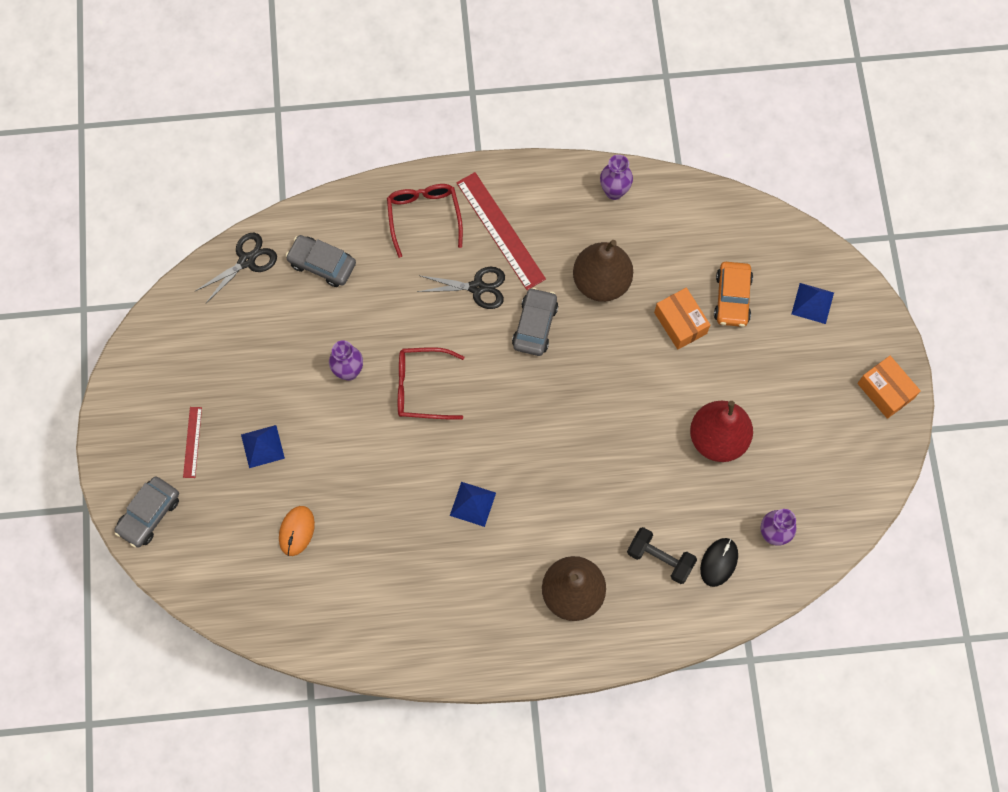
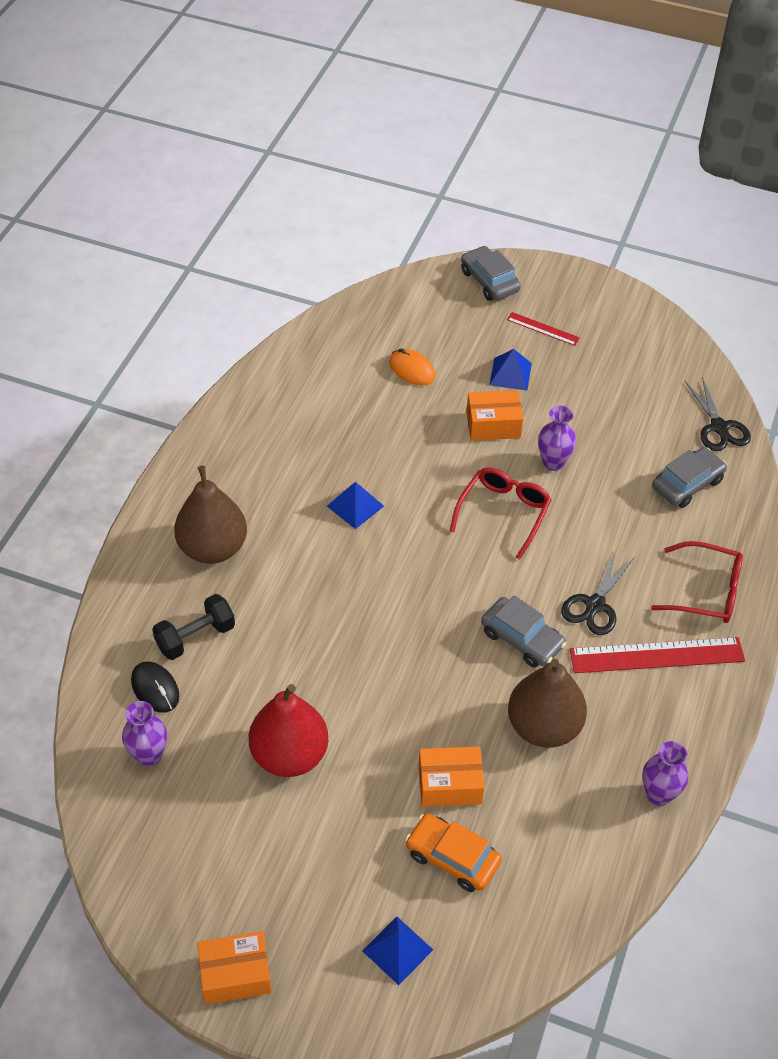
camera: 115 degrees right, 20 degrees down
none -> orange box [466,390,523,441]

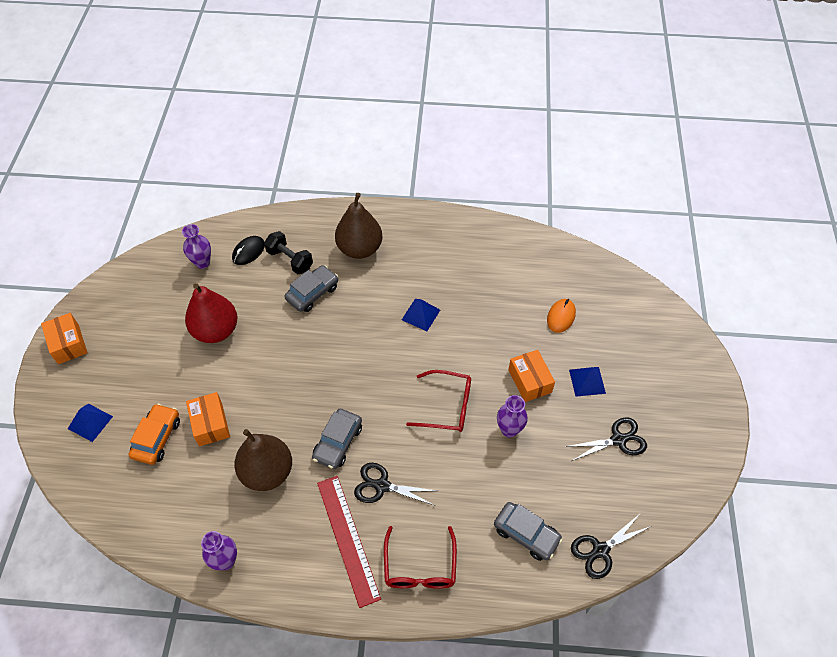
camera: 75 degrees right, 5 degrees up
grey car [461,246,521,301] -> grey car moved to [284,265,338,312]
red ruler [507,312,580,346] -> none
none -> black scissors [566,417,647,461]

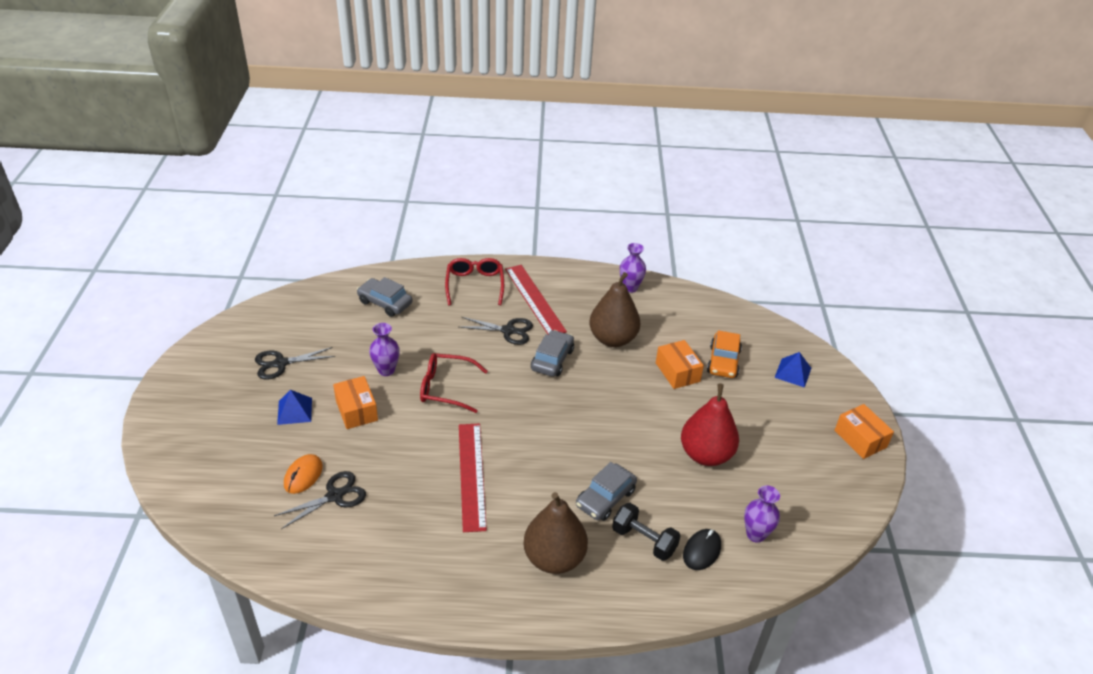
camera: 175 degrees right, 15 degrees down
blue pyramid [402,299,440,331] -> red ruler [459,423,487,532]
black scissors [571,514,651,579] -> black scissors moved to [274,471,366,529]

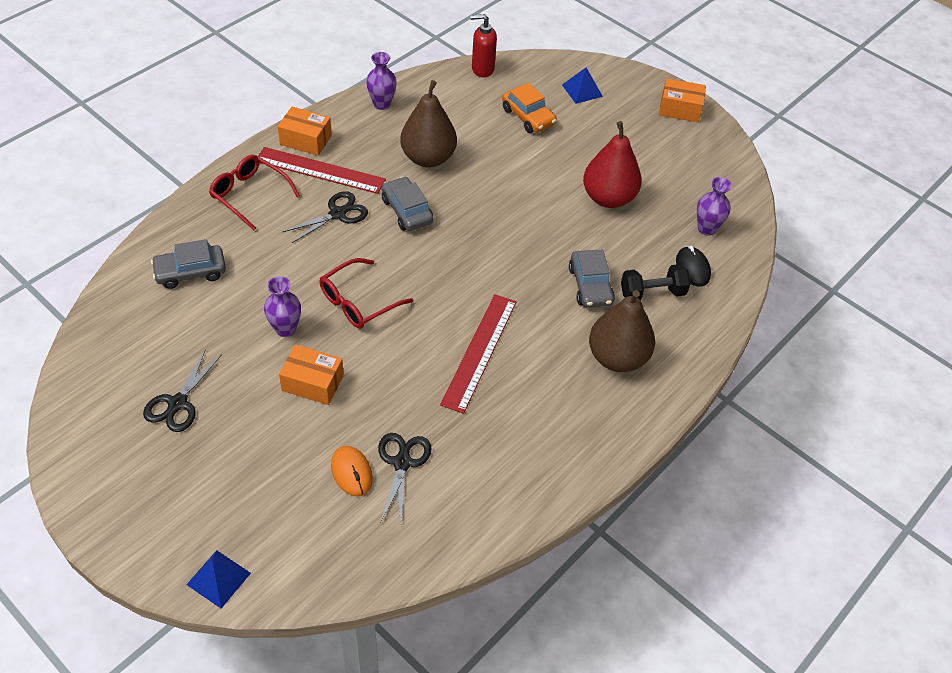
camera: 50 degrees left, 10 degrees up
blue pyramid [277,390,312,425] -> blue pyramid moved to [186,550,251,608]
red ruler [459,423,487,532] -> red ruler turned 75 degrees clockwise [440,294,516,414]
orange box [656,340,704,389] -> orange box moved to [278,107,332,156]
none -> red soap dispenser [470,14,497,77]

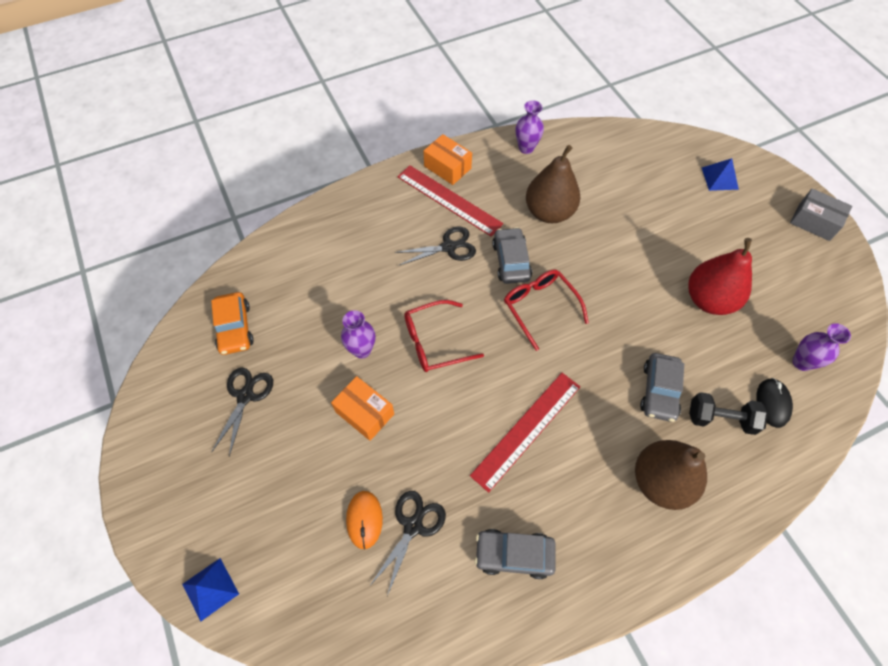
camera: 25 degrees right, 10 degrees up
black scissors [143,349,222,432] -> black scissors turned 150 degrees clockwise [212,368,273,457]
grey car [151,239,226,289] -> grey car moved to [475,529,556,579]
red glasses [209,155,300,230] -> red glasses moved to [504,270,589,351]
red soap dispenser [470,14,497,77] -> none
orange car [502,83,557,133] -> orange car moved to [211,292,254,355]
orange box [659,78,706,122] -> grey box [790,188,852,241]

